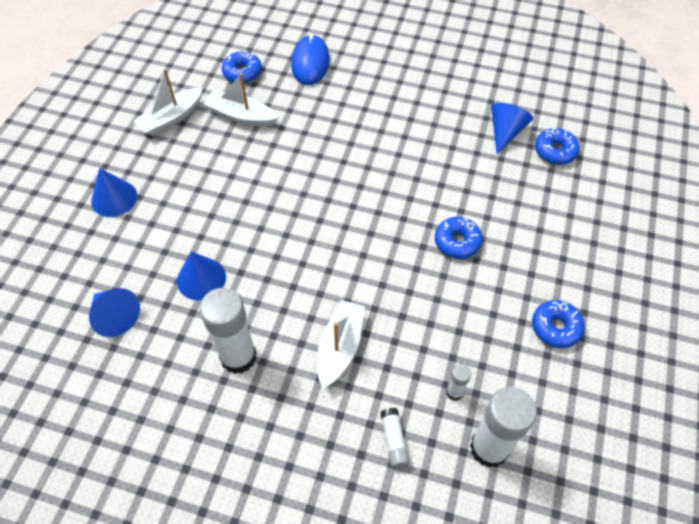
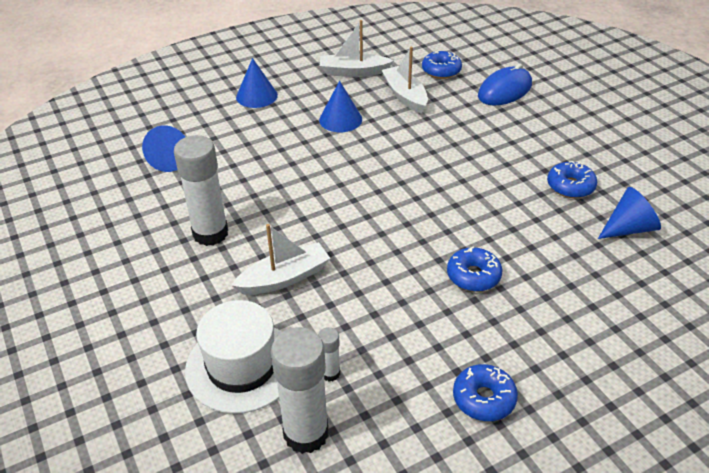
camera: 45 degrees right, 15 degrees down
blue cone [177,251,226,301] -> blue cone moved to [319,81,362,132]
white glue stick [380,408,410,468] -> white hat [185,300,282,414]
blue donut [535,128,580,165] -> blue donut moved to [547,161,597,198]

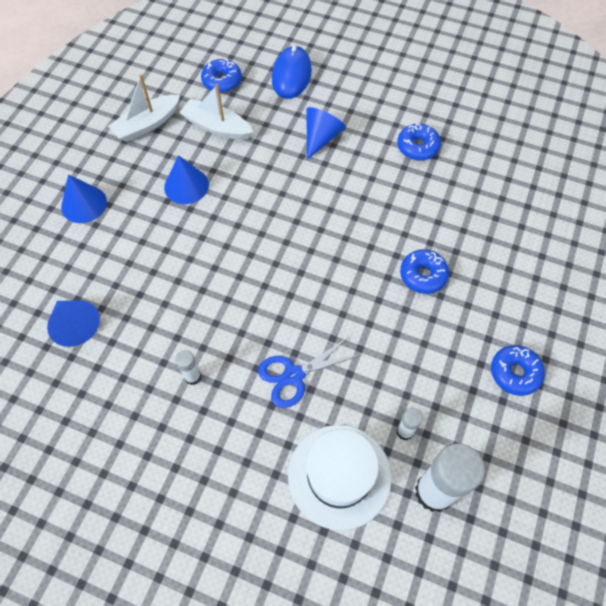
camera: 40 degrees left, 20 degrees up
white glue stick [174,135,228,246] -> white glue stick [175,350,201,385], size x0.47
white boat [231,224,330,295] -> blue scissors [258,336,360,408]
blue cone [598,187,661,239] -> blue cone moved to [306,107,346,160]

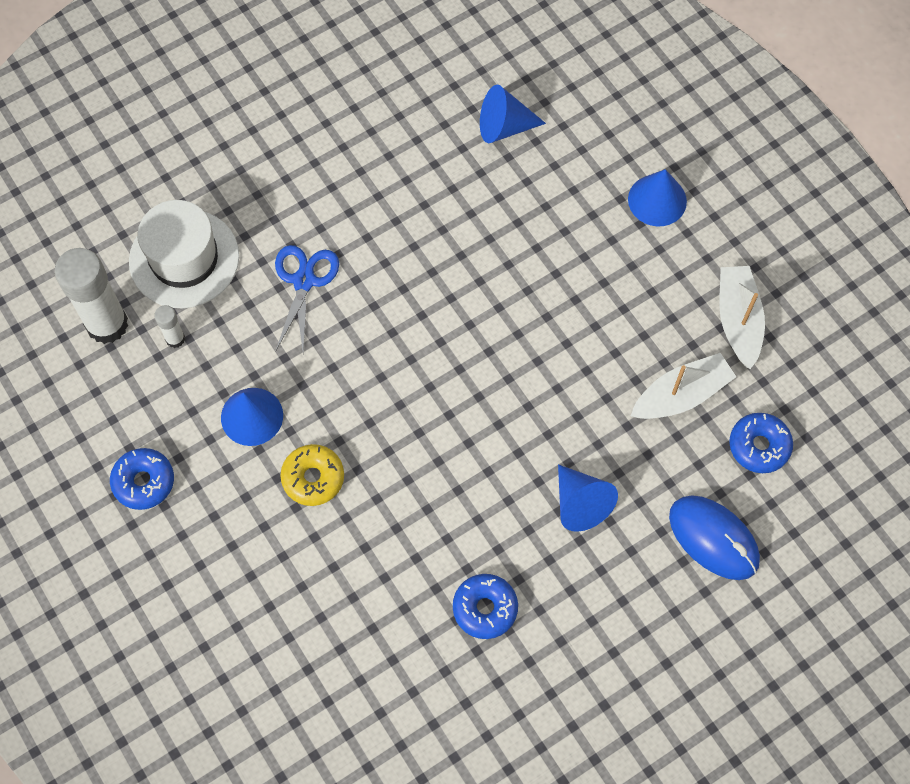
camera: 125 degrees right, 5 degrees up
blue cone [164,155,209,204] -> blue cone moved to [221,388,283,446]
white glue stick [175,350,201,385] -> none
blue donut [400,249,449,294] -> yellow donut [280,444,344,506]

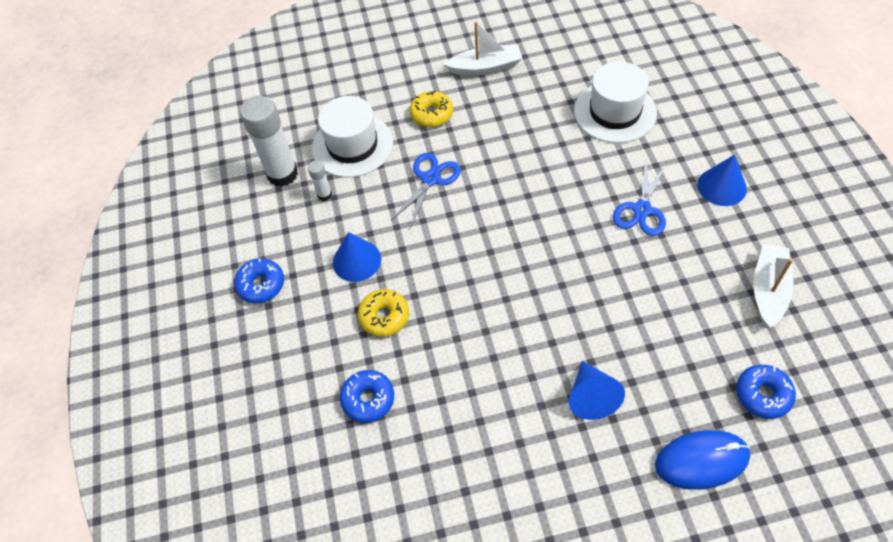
camera: 25 degrees right, 10 degrees down
blue donut [453,574,518,639] -> blue donut moved to [340,370,394,423]
blue cone [480,85,546,143] -> white hat [574,62,657,143]
white boat [631,353,736,419] -> white boat moved to [444,21,523,76]
blue mouse [669,495,760,580] -> blue mouse turned 75 degrees counterclockwise [655,430,750,490]
none -> yellow donut [410,91,453,127]
none -> blue scissors [613,161,667,236]

